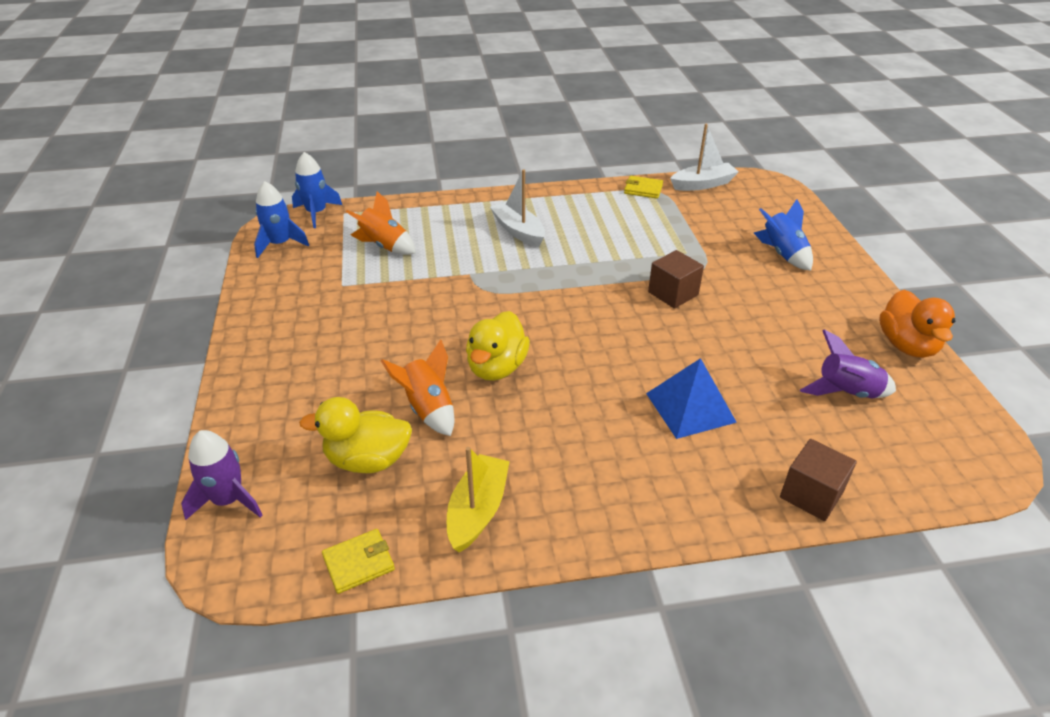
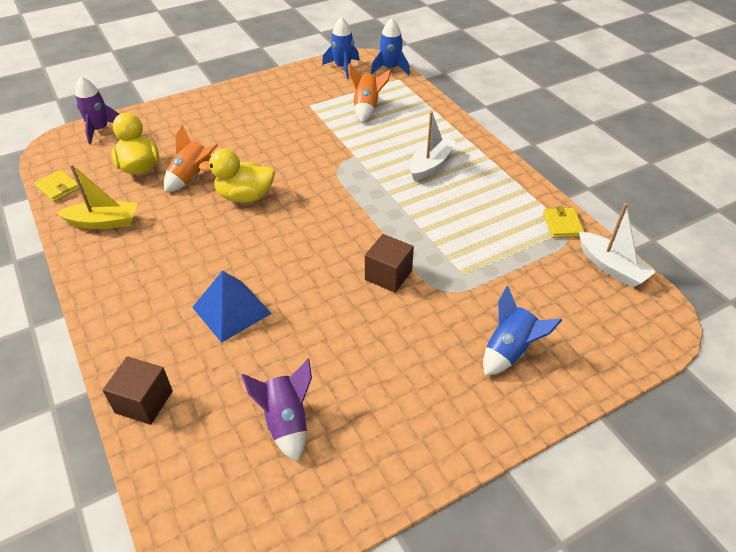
camera: 70 degrees right, 5 degrees up
orange duck [879,290,955,358] -> none

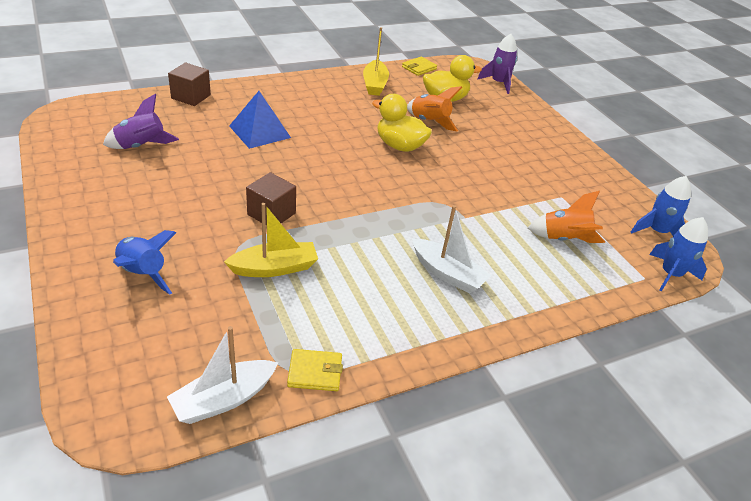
camera: 90 degrees right, 5 degrees down
yellow duck [199,148,275,203] -> yellow duck turned 60 degrees counterclockwise [372,94,432,152]
none -> yellow boat [224,203,318,277]

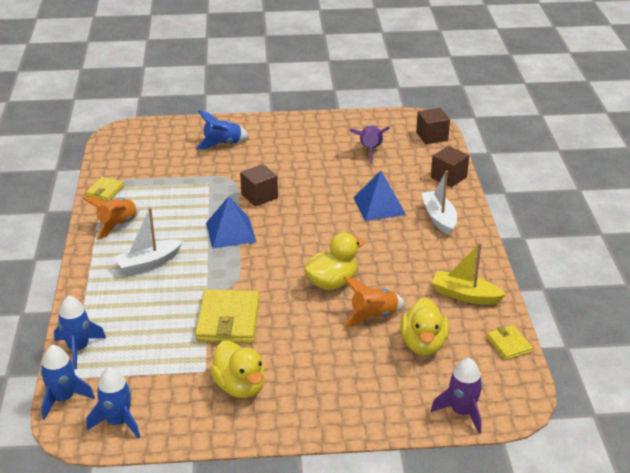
camera: 115 degrees right, 5 degrees down
white boat [167,326,278,424] -> white boat moved to [422,170,457,236]
yellow boat [224,203,318,277] -> none
orange rocket [528,191,605,243] -> orange rocket moved to [83,197,139,240]
none -> blue rocket [54,296,106,369]
none -> yellow wallet [195,289,260,343]
none -> blue pyramid [206,196,256,248]
none -> yellow duck [210,341,265,398]
none -> brown cube [416,108,450,144]

